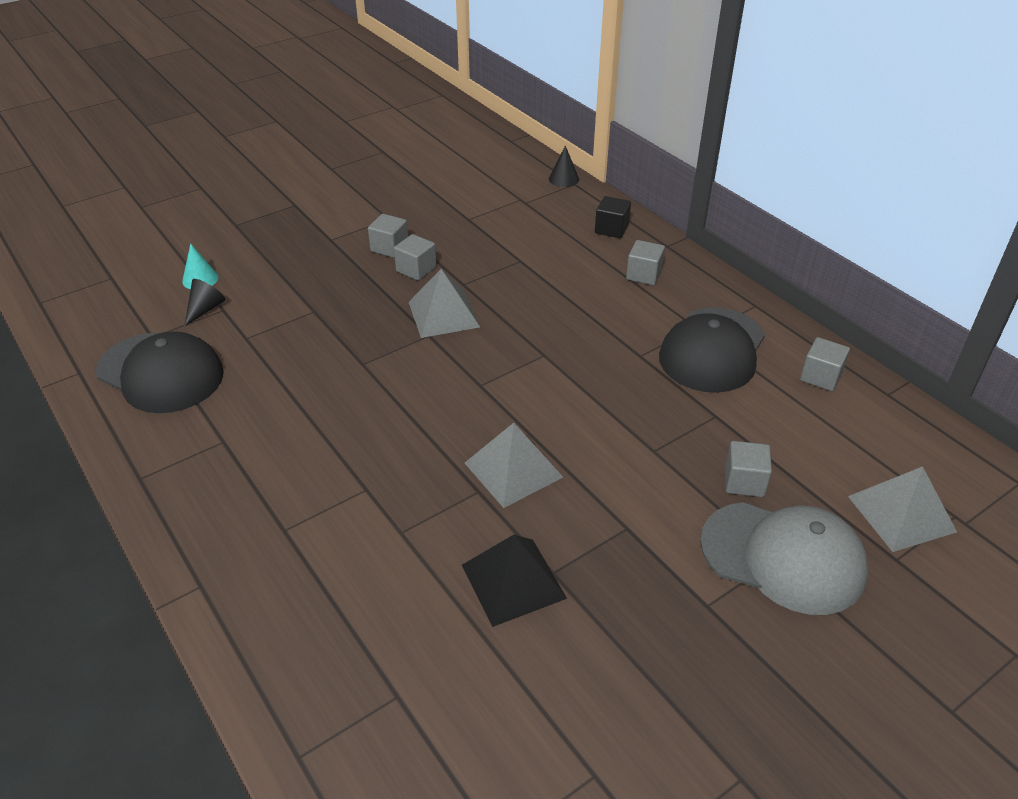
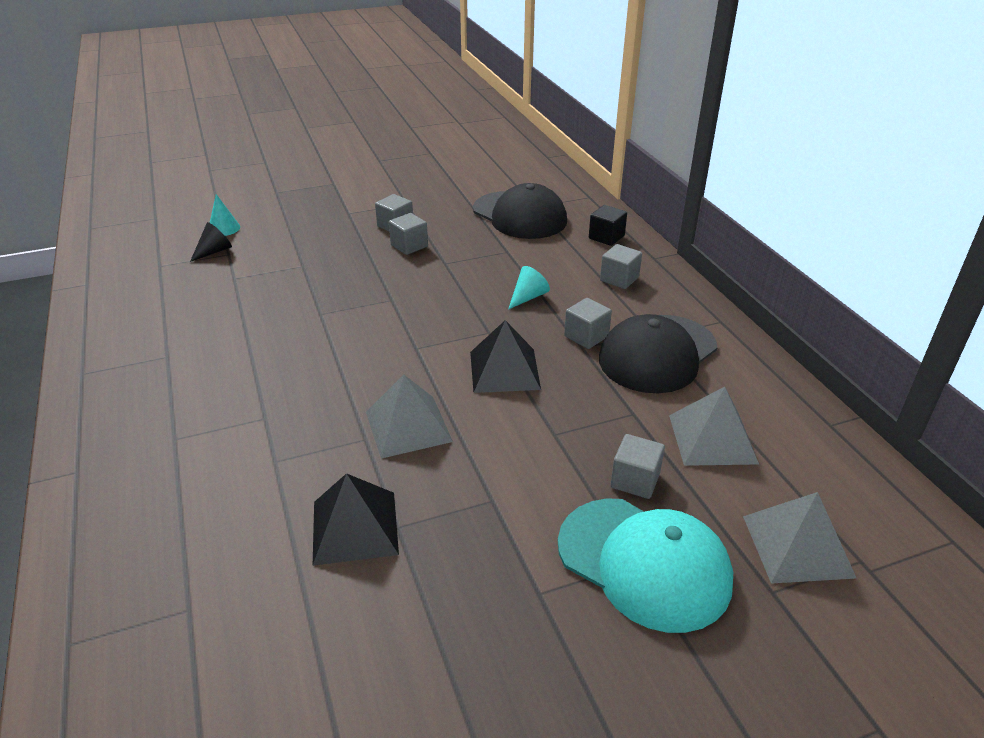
camera: 15 degrees right, 5 degrees down
black cap [96,331,224,413] -> black cap moved to [473,183,567,239]
grey pyramid [409,269,480,338] -> grey pyramid moved to [669,387,759,466]
black cone [549,145,579,187] -> none
grey cap [700,502,868,615] -> turquoise cap [558,499,733,633]
grey cube [800,337,850,391] -> grey cube moved to [564,298,612,349]
none -> black pyramid [470,320,541,393]
none -> turquoise cone [508,266,550,310]

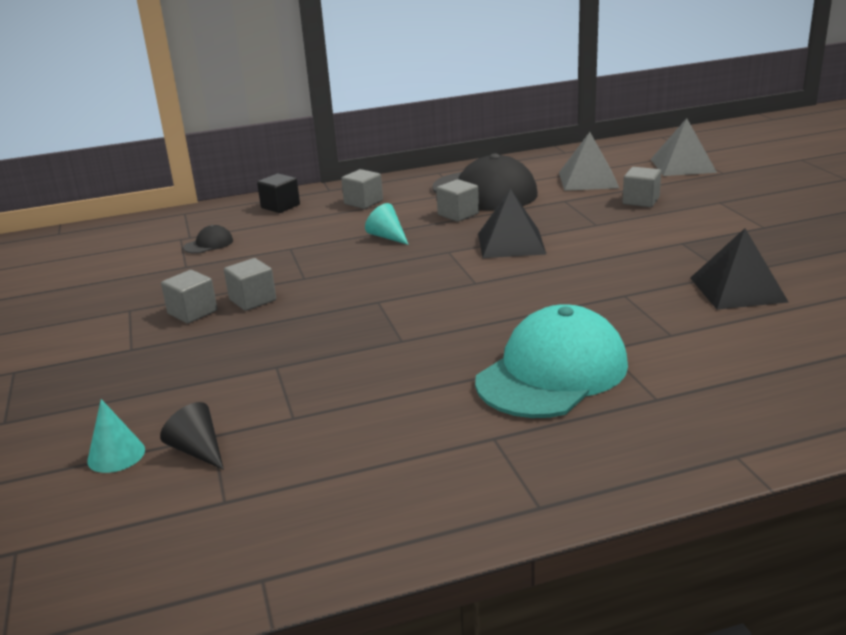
camera: 85 degrees left, 10 degrees down
grey pyramid [366,375,453,459] -> none
black cap [473,183,567,239] -> black cap [183,225,233,254], size x0.41
turquoise cap [558,499,733,633] -> turquoise cap moved to [475,304,628,418]

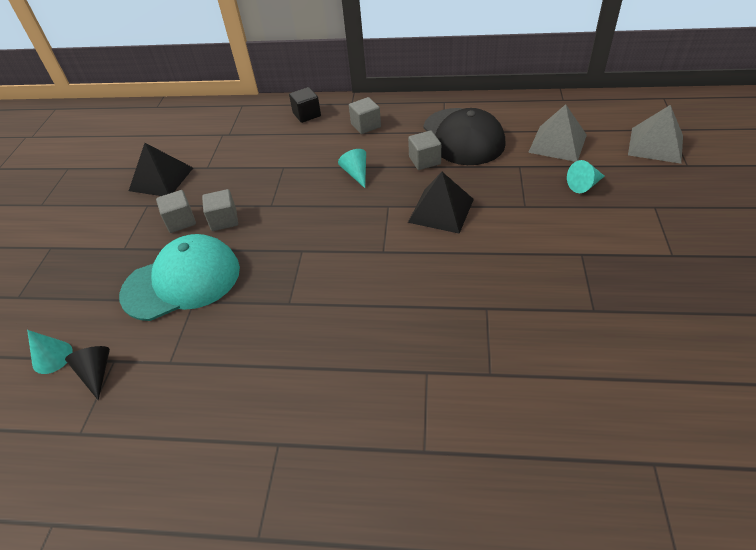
camera: 25 degrees right, 20 degrees up
black cap [183,225,233,254] -> none
turquoise cap [475,304,628,418] -> turquoise cap moved to [119,234,240,321]
grey cube [623,167,661,207] -> turquoise cone [567,160,604,193]
black pyramid [690,228,788,310] -> black pyramid moved to [129,143,193,196]

